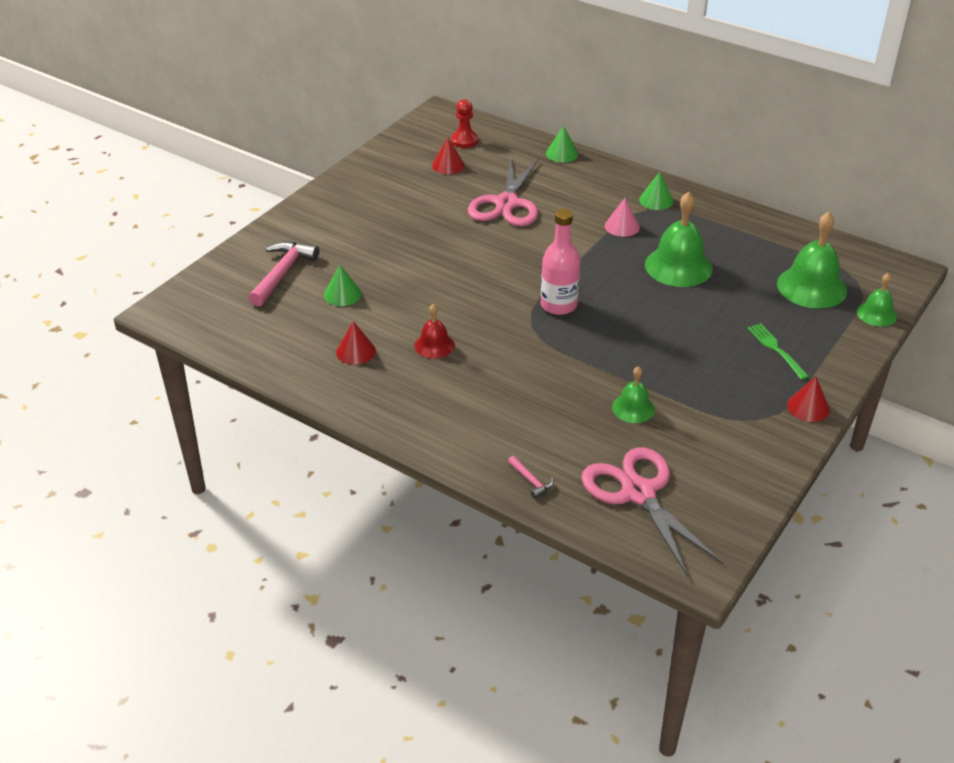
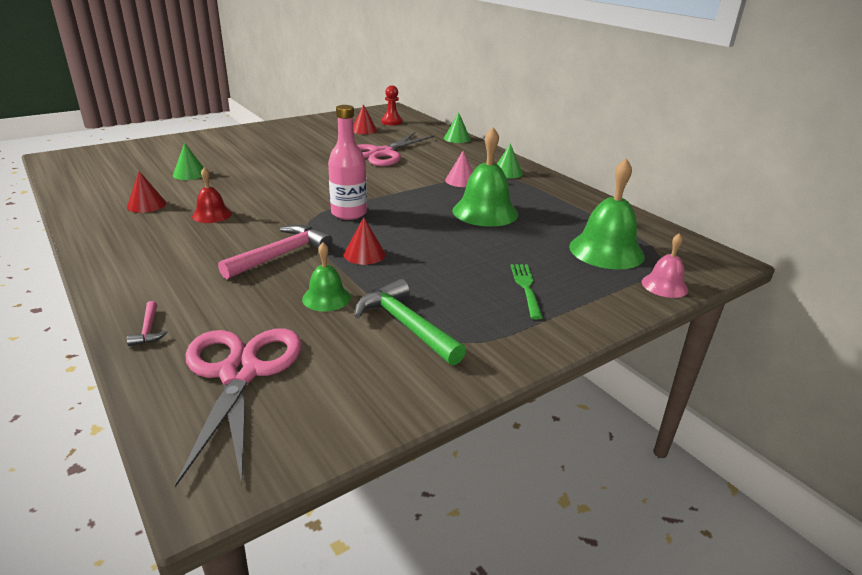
camera: 20 degrees right, 10 degrees down
pink hammer [249,241,319,306] -> pink hammer moved to [218,225,333,279]
red cone [787,377,830,422] -> red cone moved to [344,217,386,265]
green bell [857,273,897,327] -> pink bell [642,233,688,298]
none -> green hammer [355,279,466,365]

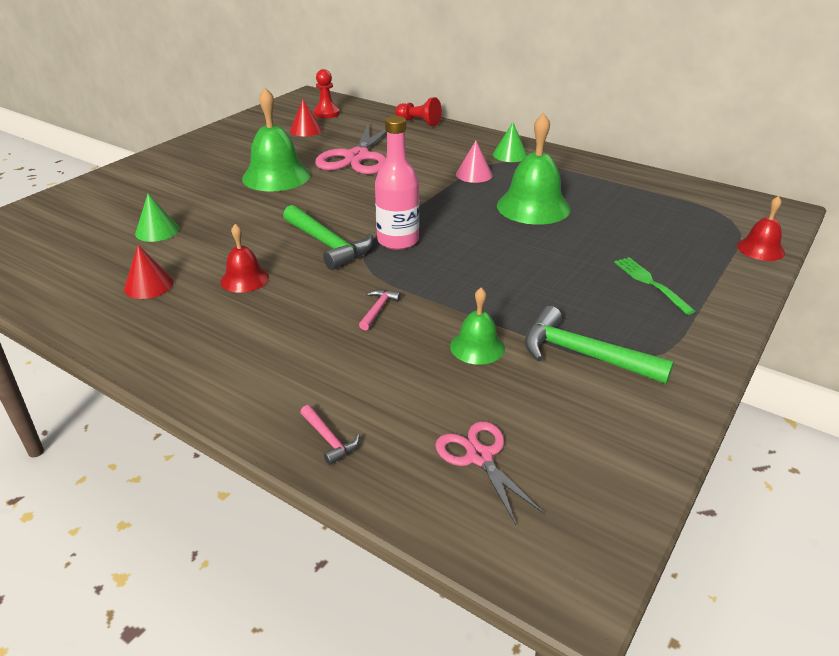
camera: 20 degrees left, 5 degrees up
pink scissors [175,328,302,487] -> pink scissors [435,421,545,525], size x0.55
pink hammer [218,225,333,279] -> pink hammer [359,289,401,330], size x0.48
red cone [344,217,386,265] -> none
green cone [444,113,471,143] -> red pawn [395,97,442,126]
green bell [569,158,645,269] -> green bell moved to [242,88,311,192]
pink bell [642,233,688,298] -> red bell [737,196,785,261]
none -> green hammer [283,205,373,270]

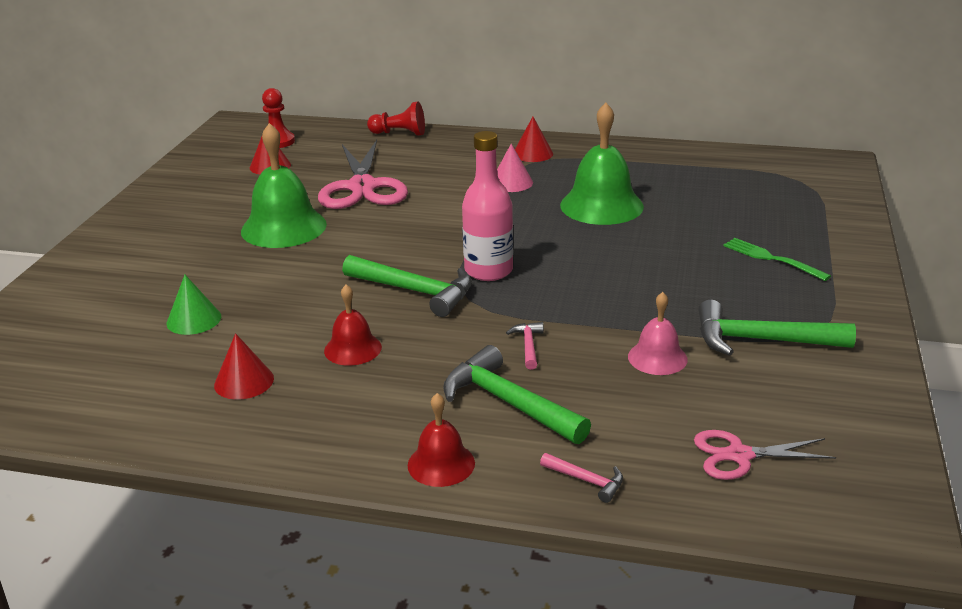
camera: 20 degrees left, 5 degrees down
pink scissors [435,421,545,525] -> pink scissors turned 45 degrees counterclockwise [694,430,836,480]
green bell [450,288,505,365] -> pink bell [628,292,688,375]
green cone [493,122,527,162] -> red cone [515,117,553,162]
red bell [737,196,785,261] -> red bell moved to [408,393,475,487]
none -> green hammer [443,345,591,444]

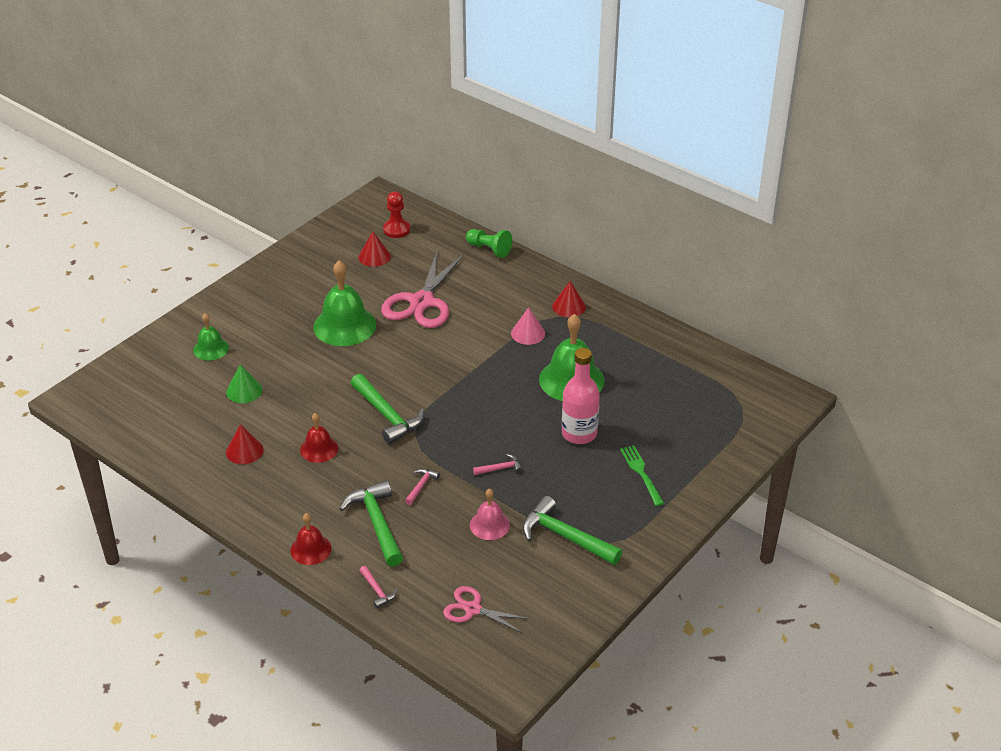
camera: 25 degrees right, 10 degrees up
red pawn [367,102,425,136] -> green pawn [466,229,512,258]
pink bottle [462,131,513,281] -> pink bottle moved to [562,348,600,444]
none -> green bell [193,313,229,360]
none -> pink hammer [473,454,523,475]

